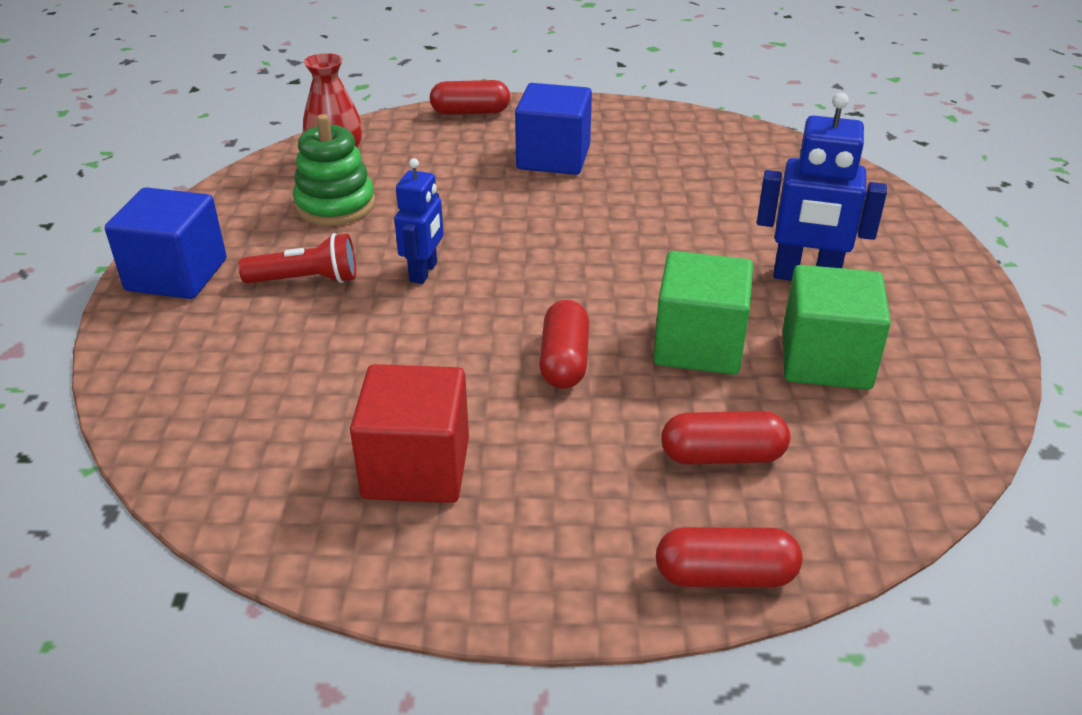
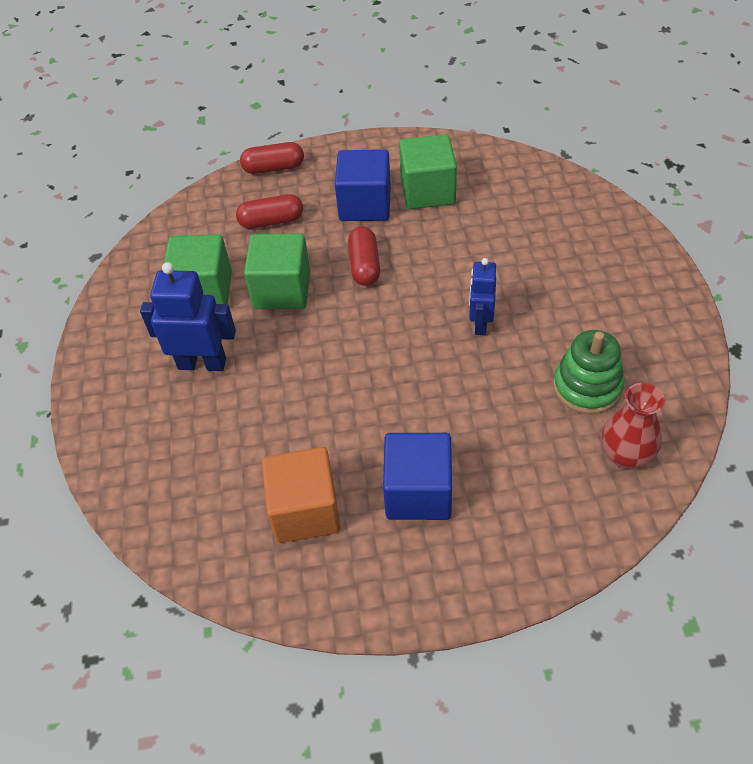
camera: 175 degrees right, 15 degrees up
blue cube [105,187,227,299] -> blue cube moved to [335,150,391,221]
red flashlight [238,233,356,283] -> none
red cube [350,364,469,503] -> green cube [399,134,457,209]
red capsule [430,80,510,115] -> none
none -> orange cube [261,447,341,543]

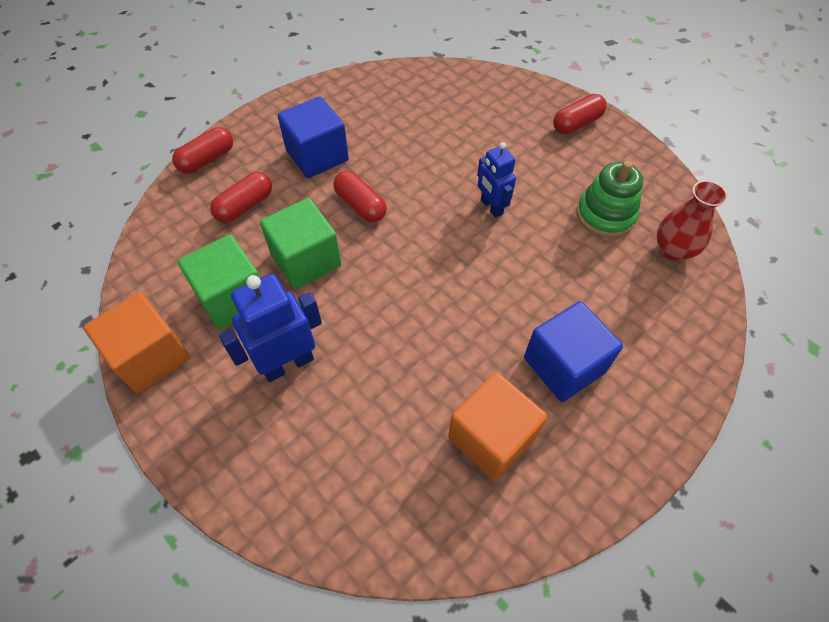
camera: 40 degrees left, 5 degrees up
green cube [399,134,457,209] -> none
none -> orange cube [83,292,190,393]
none -> red capsule [553,94,607,134]

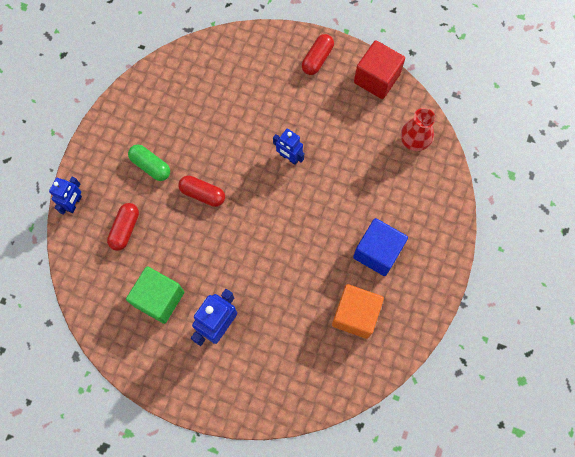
camera: 25 degrees left, 15 degrees up
orange cube [83,292,190,393] -> none
red capsule [172,127,233,174] -> blue robot [49,177,82,215]
green cube [260,198,341,289] -> none
blue cube [277,97,349,178] -> green capsule [128,145,170,181]
green stacking toy [576,161,643,238] -> none
none -> red cube [354,40,405,99]

